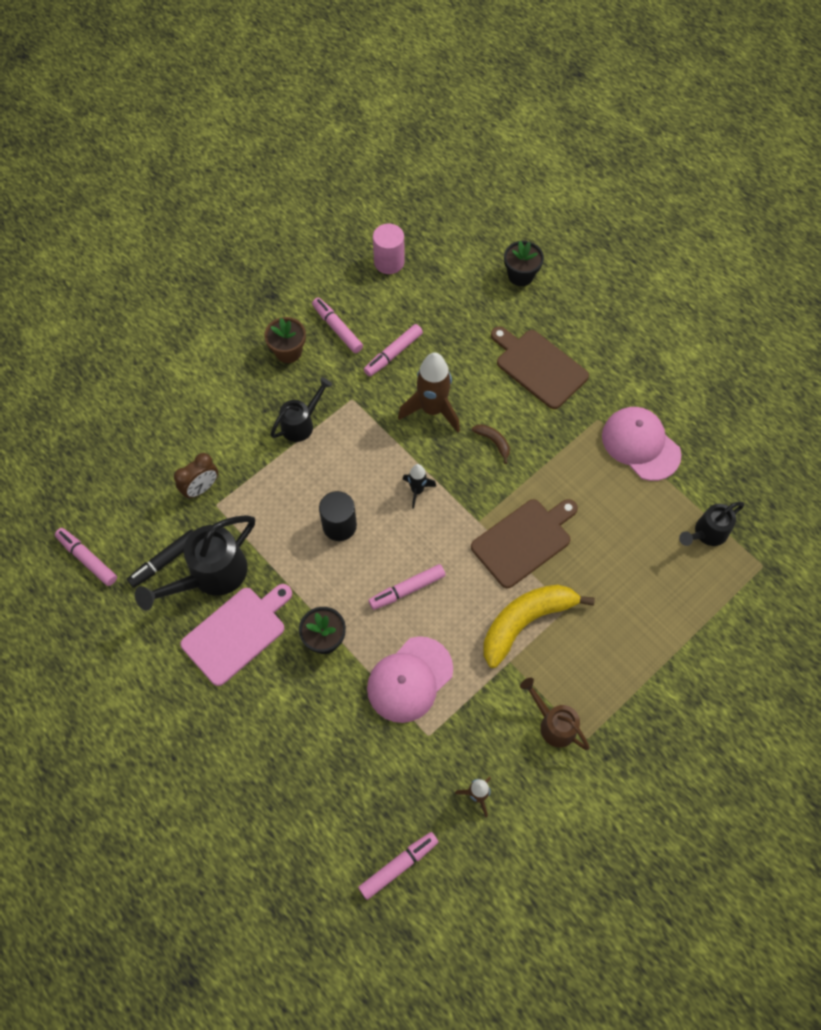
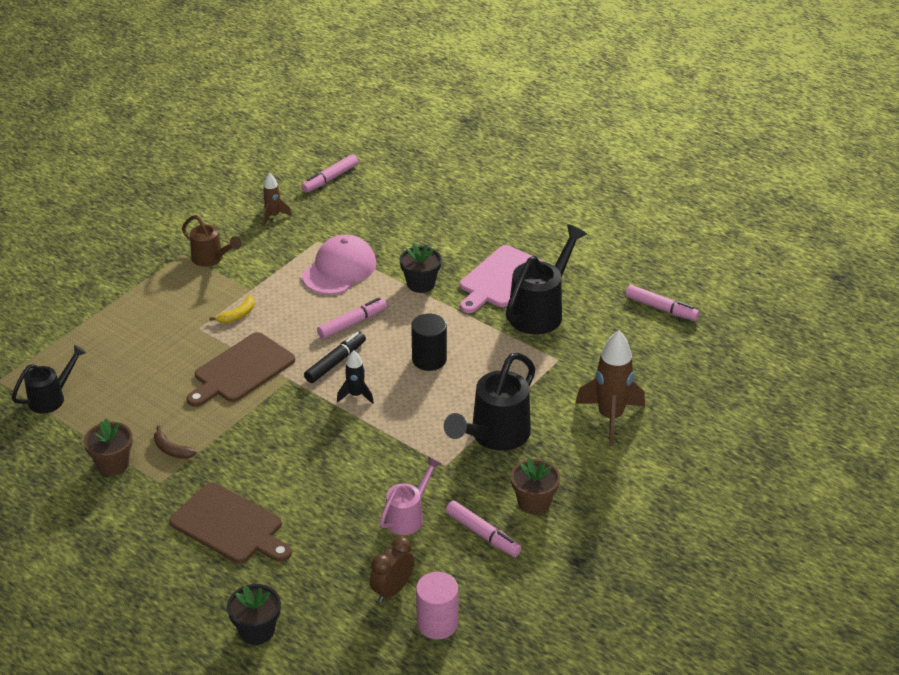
camera: 170 degrees right, 25 degrees down
black marker [127,530,193,588] -> black marker moved to [304,332,366,383]
brown clock [174,453,218,499] -> brown clock moved to [369,537,414,602]
black watering can [270,377,332,442] -> black watering can [444,353,535,451], size x1.65
pink marker [364,324,423,377] -> pink watering can [380,456,442,535]
brown rocket [398,352,460,432] -> brown rocket moved to [575,330,645,446]
brown banana [472,424,510,464] -> brown banana moved to [154,426,197,459]
yellow banana [483,585,595,668] -> yellow banana [210,296,255,323], size x0.44
pink cap [602,407,681,481] -> brown flower pot [84,419,133,476]

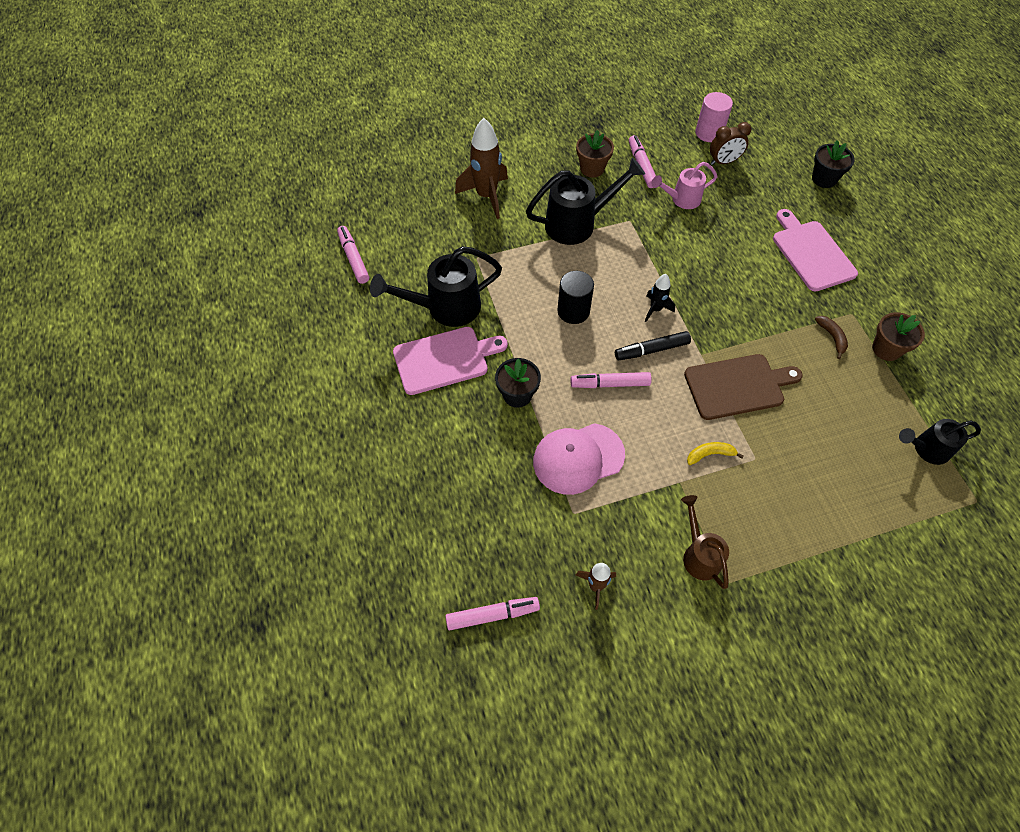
camera: 145 degrees left, 20 degrees up
brown cutting board [169,482,292,563] -> pink cutting board [773,209,858,292]

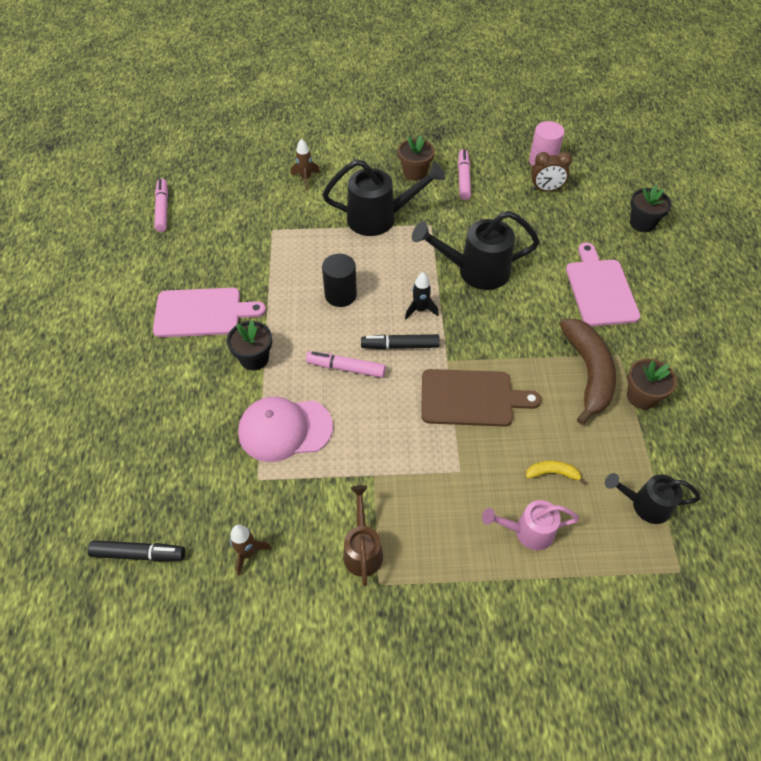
camera: 15 degrees right, 5 degrees down
black watering can [370,246,502,327] -> black watering can moved to [412,211,540,290]
pink marker [445,597,540,630] -> black marker [88,540,185,562]
brown rocket [455,118,508,219] -> brown rocket [291,139,320,190], size x0.53
pink watering can [651,162,718,209] -> pink watering can moved to [482,500,579,550]
yellow banana [687,442,744,465] -> yellow banana moved to [526,460,587,485]
brown banana [815,316,848,359] -> brown banana [560,319,616,425], size x2.28

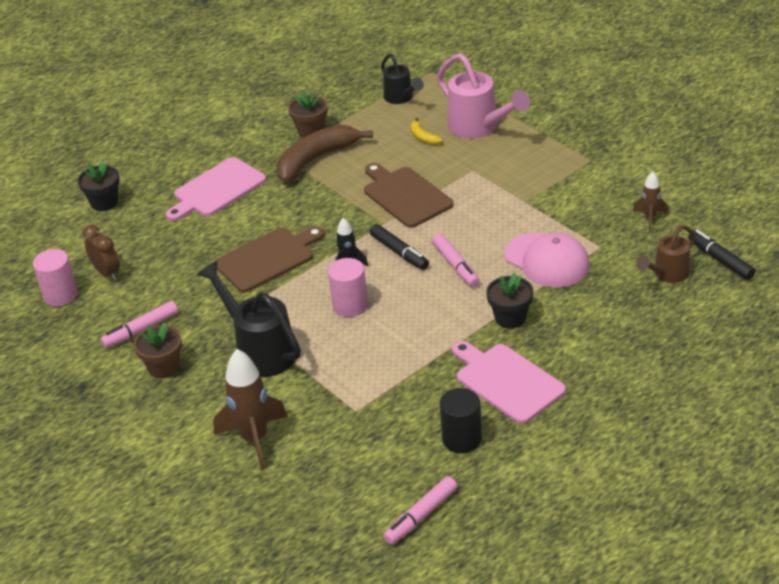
camera: 125 degrees left, 15 degrees down
brown rocket [291,139,320,190] -> brown rocket [213,349,288,470], size x1.87
black cylinder [322,254,357,307] -> black cylinder moved to [440,388,482,453]
brown watering can [343,485,383,586] -> brown watering can moved to [636,225,696,283]
black watering can [412,211,540,290] -> brown cutting board [214,226,325,293]
pink watering can [482,500,579,550] -> pink watering can [437,53,530,139], size x1.65
none -> pink cylinder [328,258,368,317]

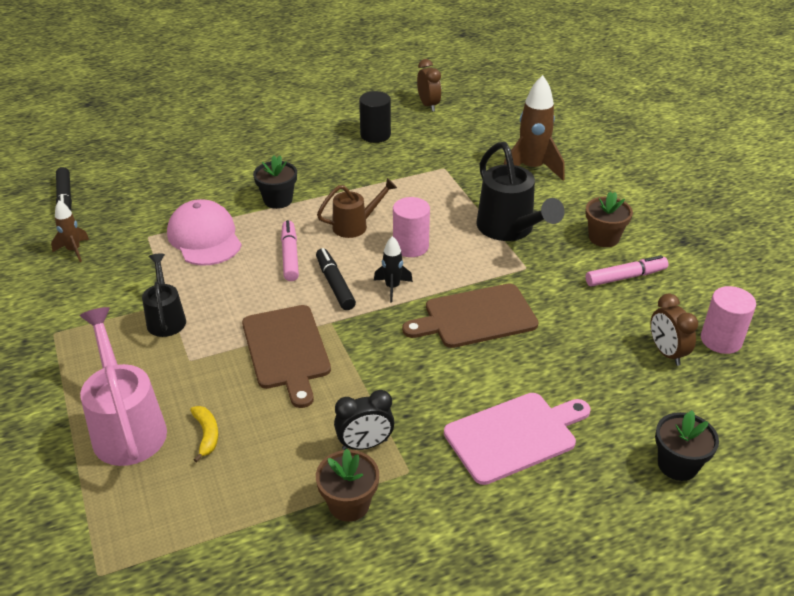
camera: 165 degrees left, 0 degrees up
brown banana [277,125,373,182] -> black clock [334,390,395,450]
black watering can [381,54,424,104] -> black watering can moved to [142,254,186,337]
pink marker [383,476,457,545] -> brown clock [417,59,441,112]
pink cutting board [452,341,566,424] -> none
brown watering can [636,225,696,283] -> brown watering can moved to [317,178,397,238]

